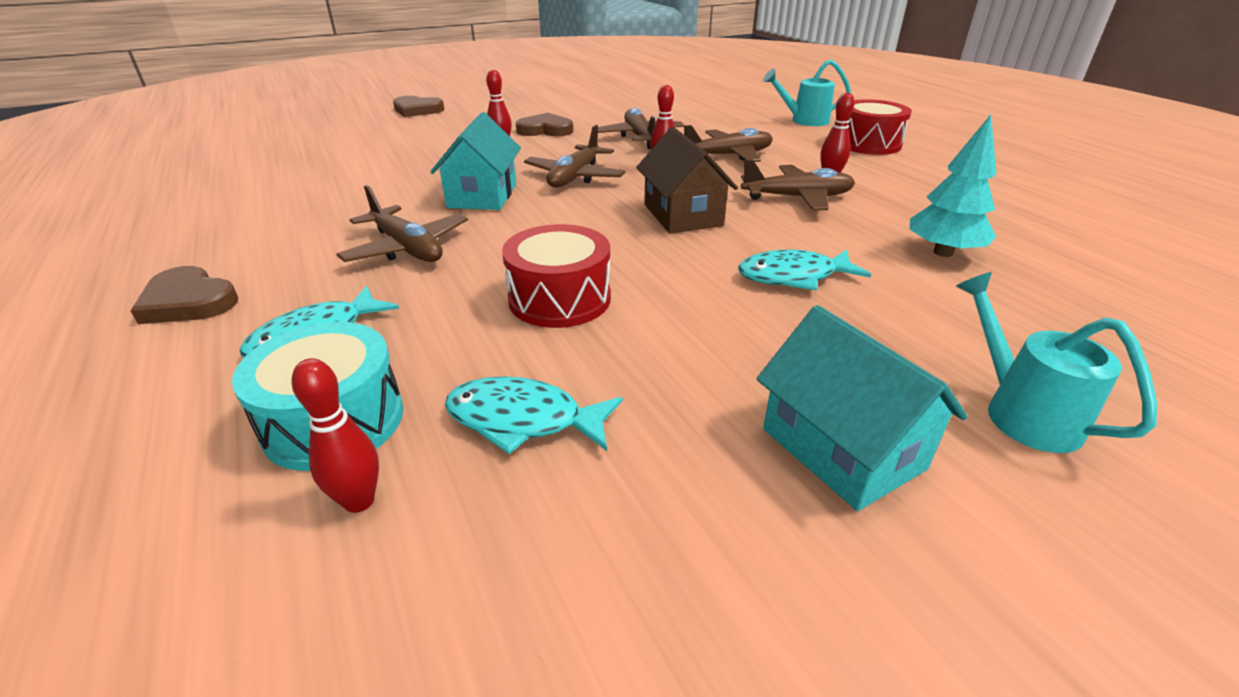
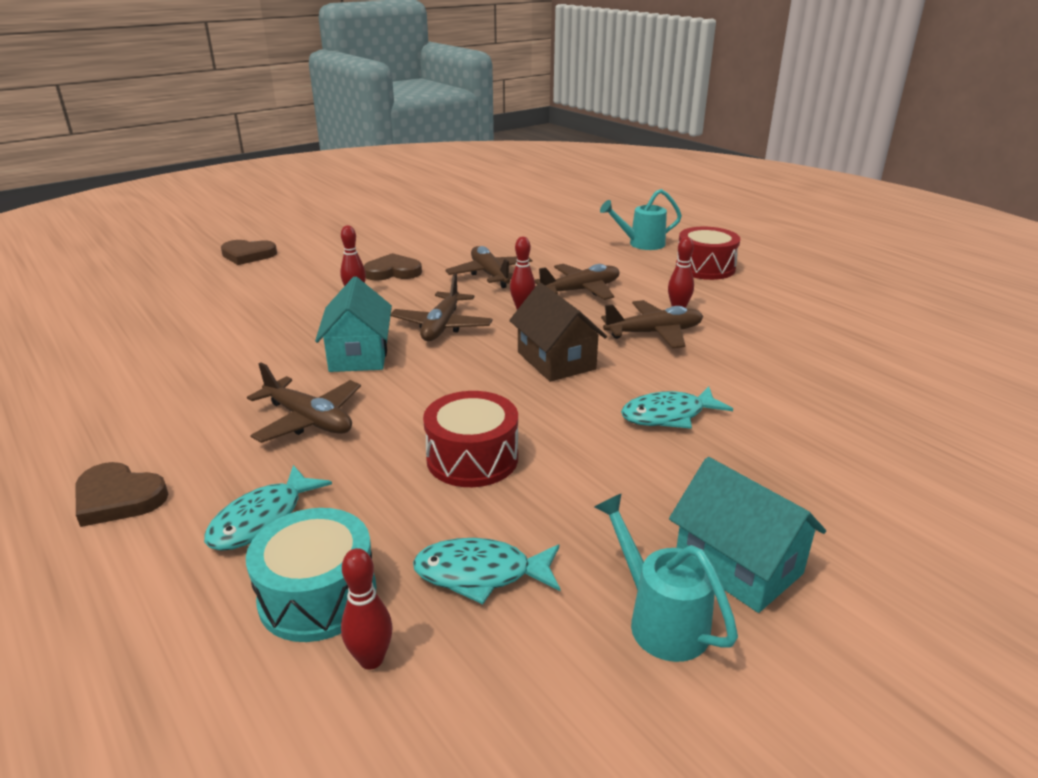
camera: 10 degrees left, 5 degrees down
turquoise tree [910,115,996,257] -> none
turquoise watering can [956,272,1157,453] -> turquoise watering can moved to [594,493,738,662]

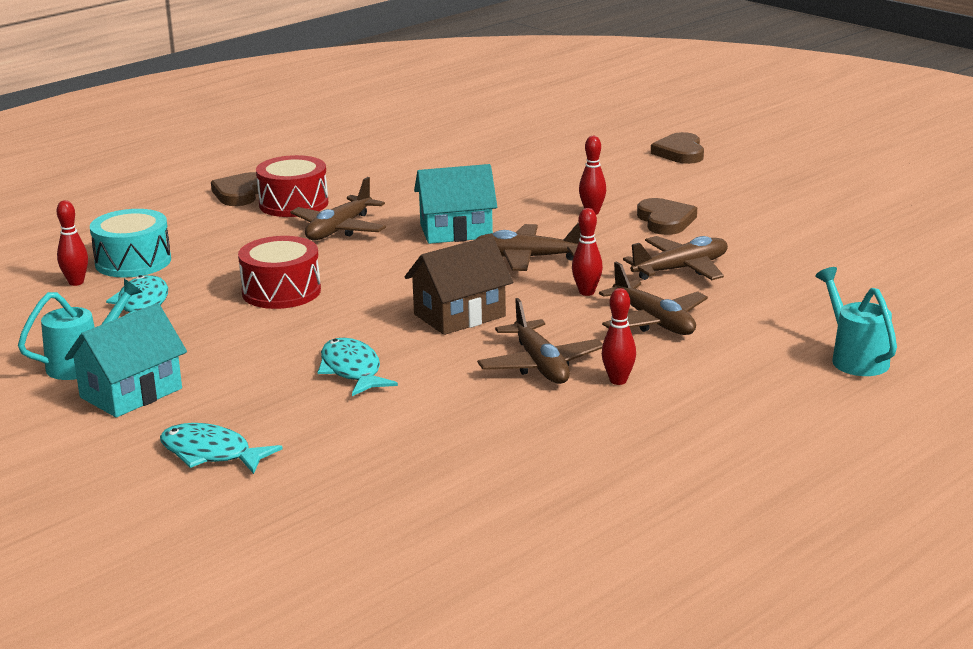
camera: 85 degrees right, 5 degrees down
turquoise fish [204,465,332,551] -> turquoise fish moved to [160,423,283,474]
red drum [676,226,741,280] -> red drum moved to [256,155,328,217]

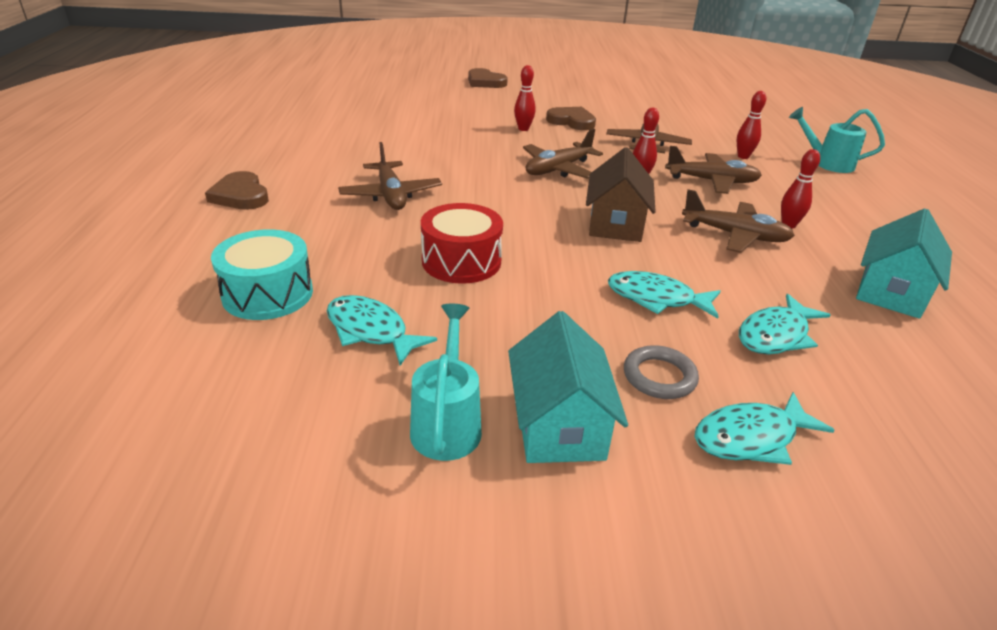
camera: 50 degrees left, 10 degrees up
red bowling pin [57,200,88,286] -> red bowling pin moved to [737,91,766,159]
red drum [256,155,328,217] -> none
turquoise house [414,164,497,244] -> turquoise house moved to [856,208,952,319]
none -> grey ring [624,345,699,399]
none -> turquoise fish [739,294,831,355]

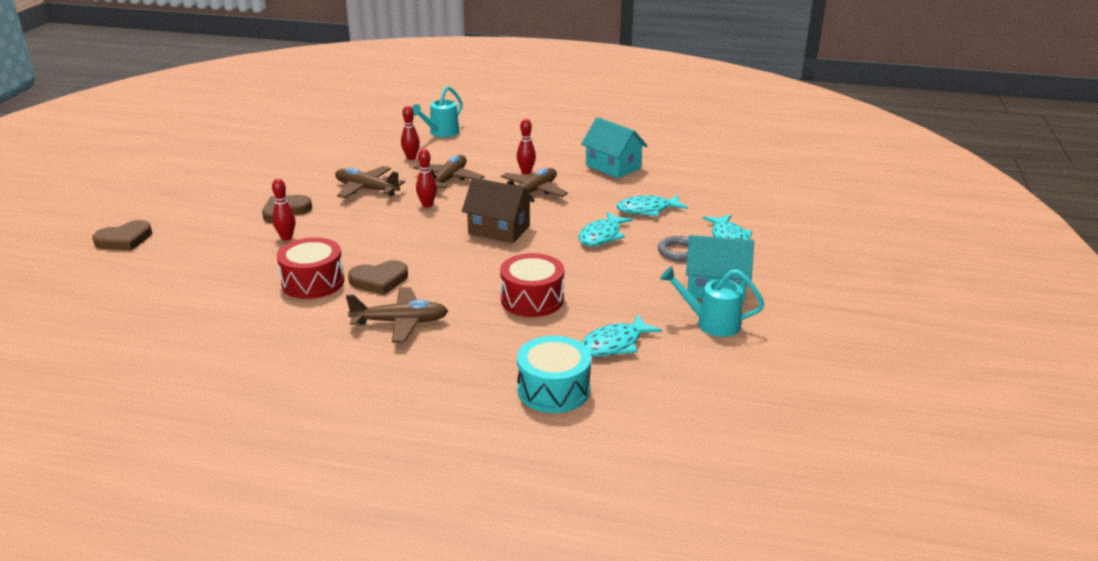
camera: 75 degrees left, 5 degrees down
brown heart [205,171,269,210] -> brown heart moved to [348,260,408,295]
brown plane [523,129,603,179] -> none
turquoise fish [739,294,831,355] -> turquoise fish turned 105 degrees clockwise [616,195,688,216]
none -> red drum [277,237,344,299]

